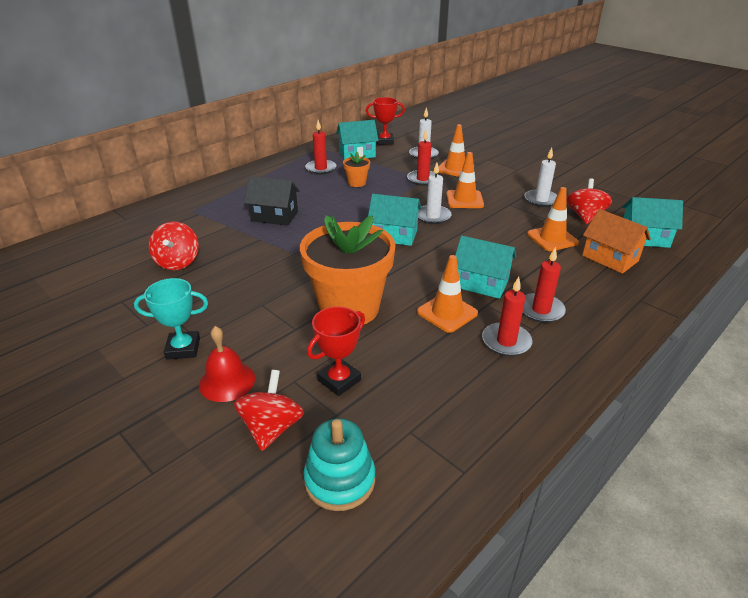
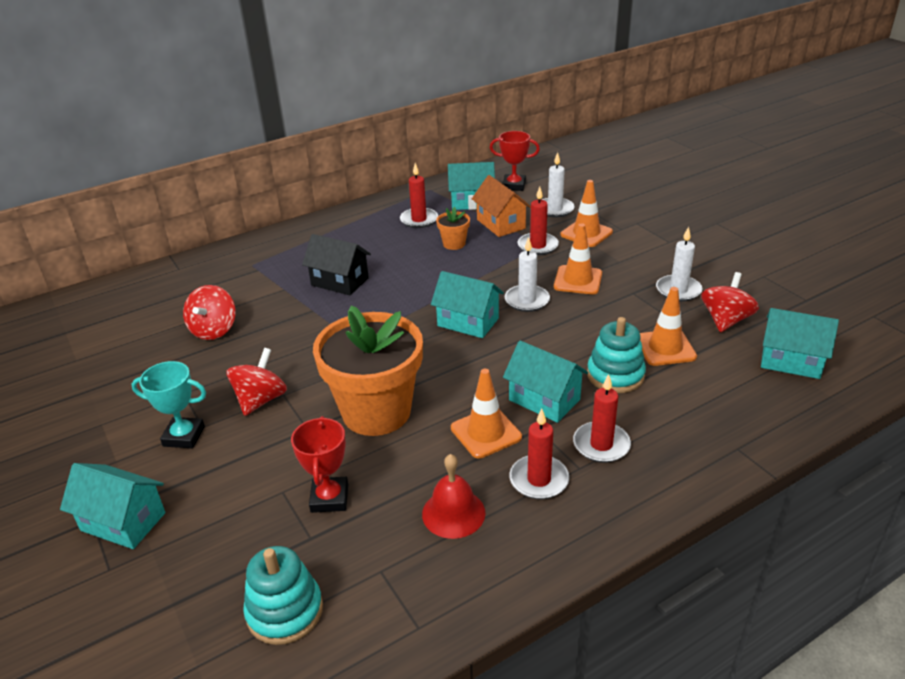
camera: 15 degrees right, 0 degrees up
red bell [199,326,255,402] -> red bell moved to [422,454,485,539]
red spinning top [234,370,304,451] -> red spinning top moved to [227,348,287,416]
red trophy [307,307,365,396] -> red trophy turned 60 degrees counterclockwise [291,416,348,513]
orange house [582,209,651,274] -> orange house moved to [472,175,531,237]
none -> turquoise house [60,463,165,549]
none -> turquoise stacking toy [587,317,646,393]

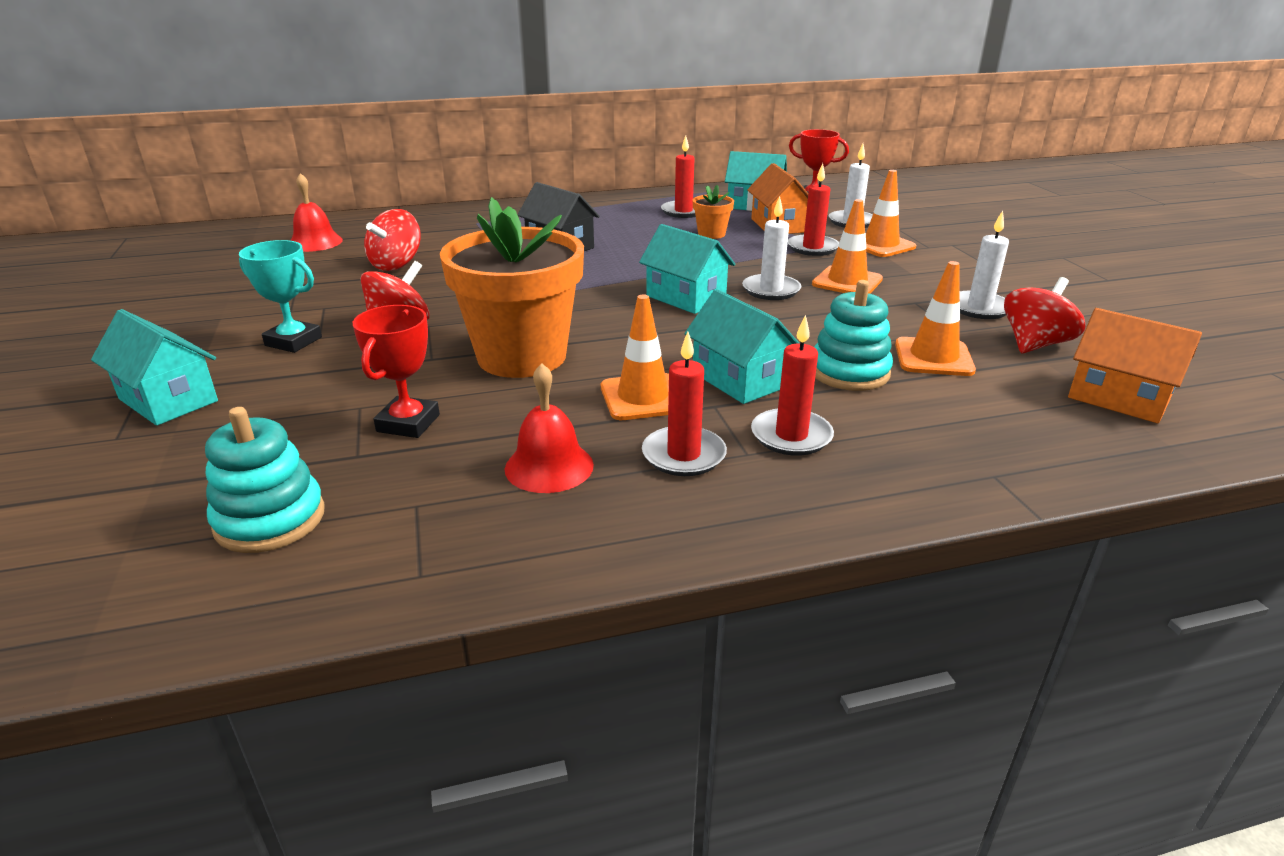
camera: 15 degrees right, 5 degrees down
turquoise house [761,308,839,379] -> orange house [1068,308,1202,423]
none -> red bell [290,173,343,252]

